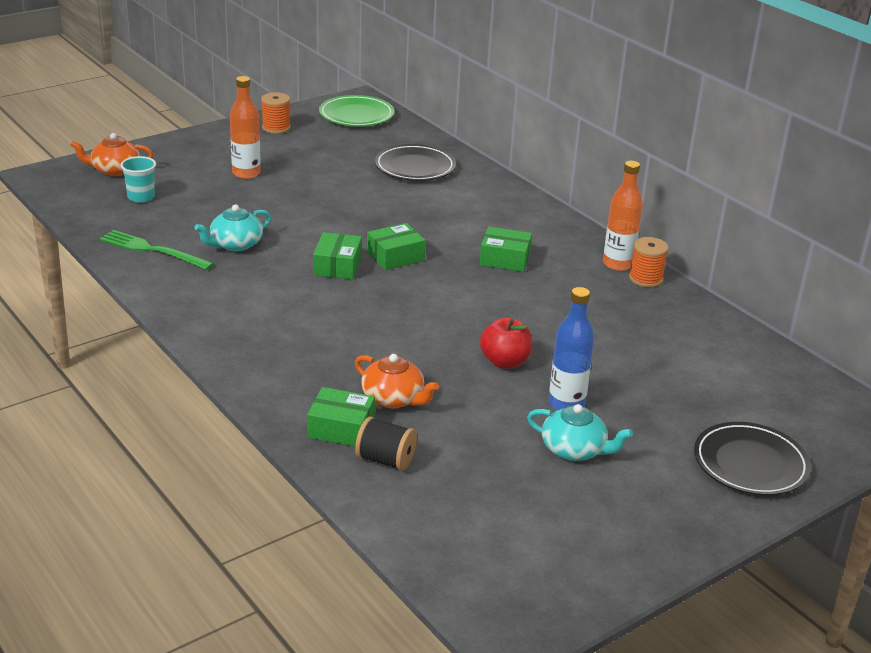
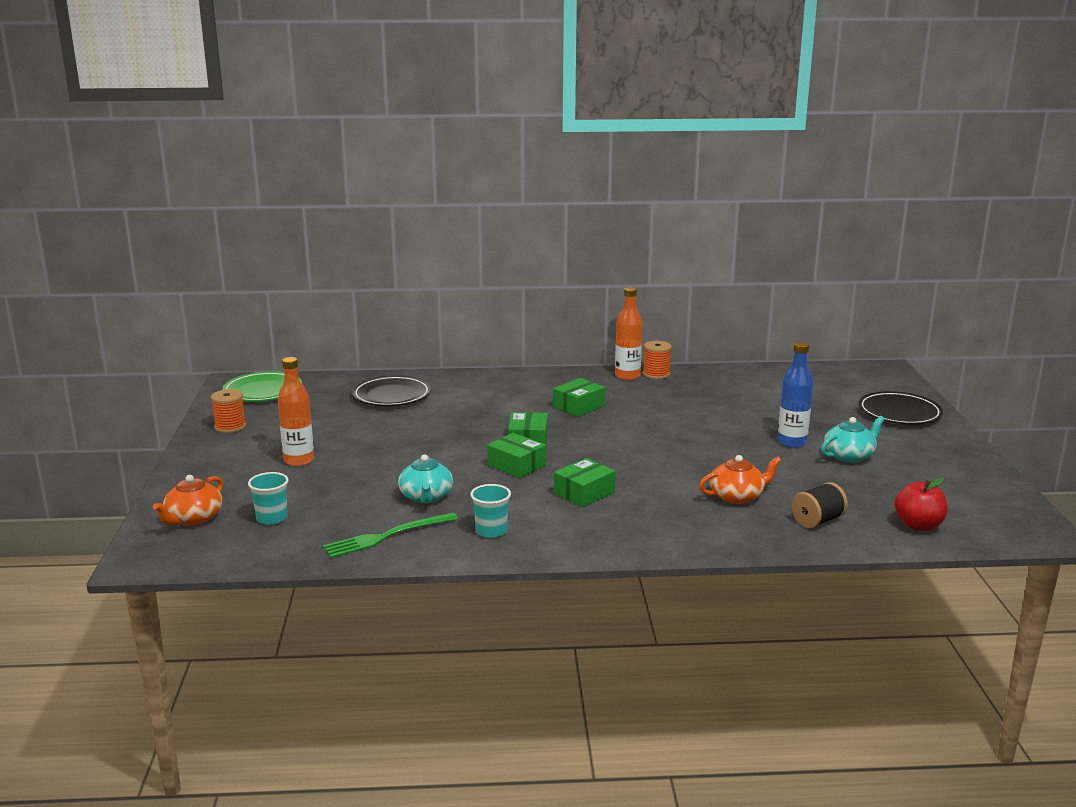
camera: 55 degrees left, 10 degrees down
green box [307,387,375,447] -> green box moved to [554,458,615,507]
red apple [480,317,532,369] -> red apple moved to [894,477,947,531]
none -> turquoise cup [470,484,511,538]

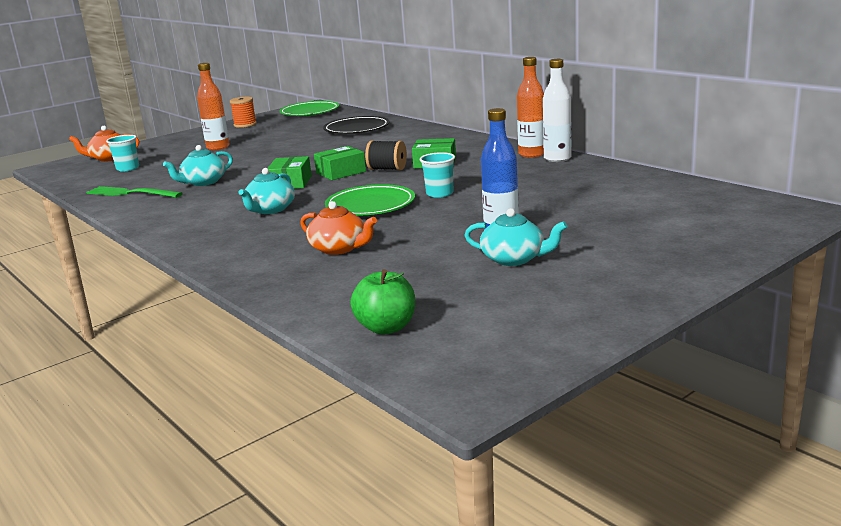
camera: 55 degrees right, 0 degrees up
turquoise cup [470,484,511,538] -> turquoise cup moved to [420,152,455,198]
green box [554,458,615,507] -> turquoise teapot [239,168,295,214]
orange spool [643,341,672,379] -> white bottle [543,59,572,162]
black spool [792,482,848,528] -> black spool moved to [365,140,407,171]
black plate [858,391,943,424] -> none
red apple [894,477,947,531] -> green apple [350,269,415,335]
none -> green plate [325,184,415,216]

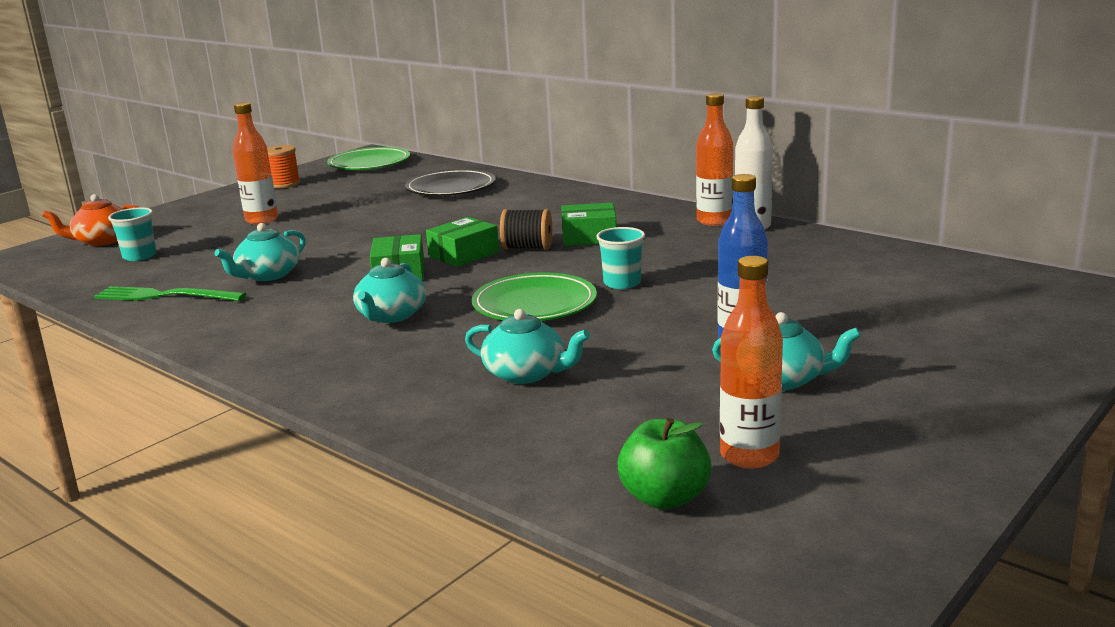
camera: 10 degrees left, 0 degrees up
orange teapot [300,201,377,255] -> turquoise teapot [465,309,590,384]
none -> orange bottle [720,256,783,469]

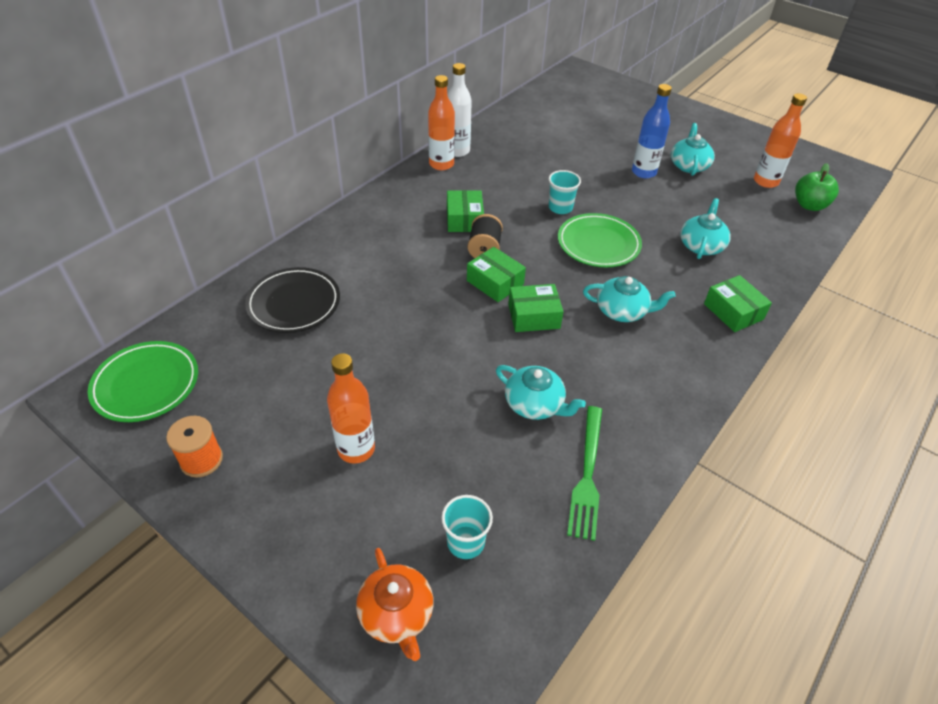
camera: 95 degrees left, 25 degrees up
none -> green box [704,275,772,332]

